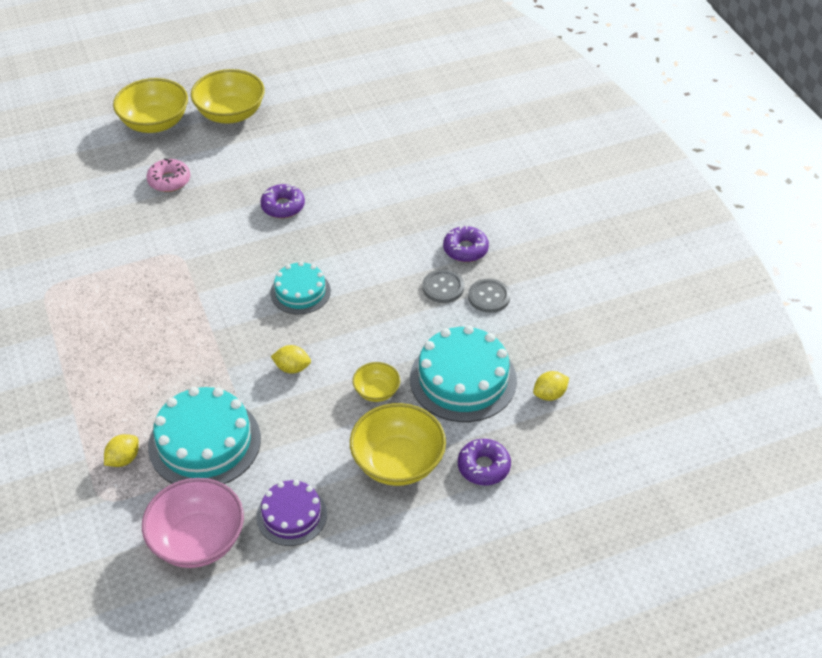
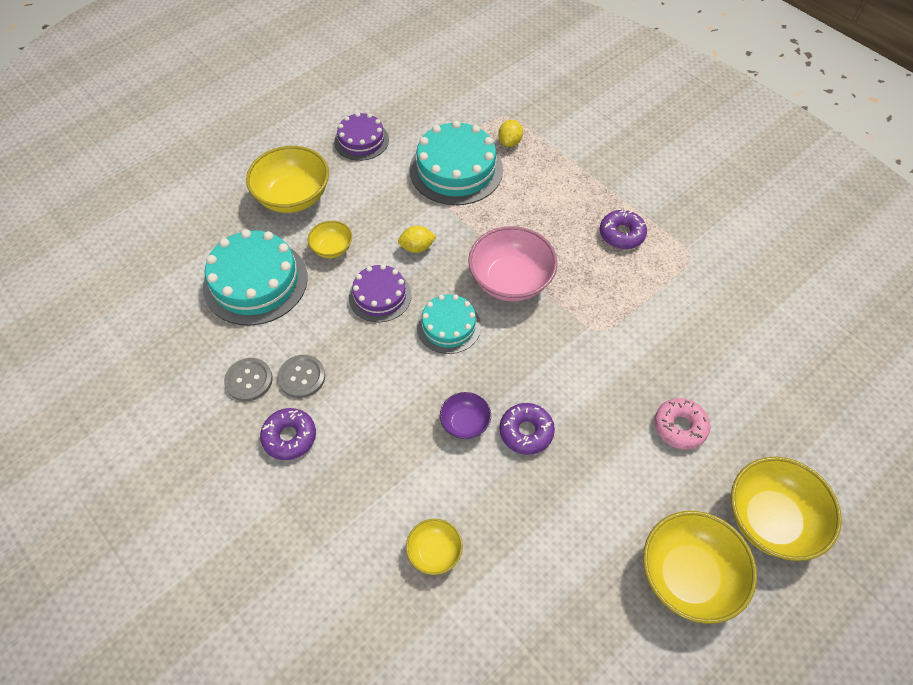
camera: 160 degrees right, 10 degrees up
pink bowl [142,478,244,568] -> pink bowl moved to [468,226,558,301]
purple donut [458,439,511,485] -> purple donut moved to [600,209,647,249]
yellow lemon [533,371,569,401] -> none
none -> purple cake [349,264,412,322]
none -> yellow bowl [406,519,463,575]
none -> purple bowl [440,392,491,439]

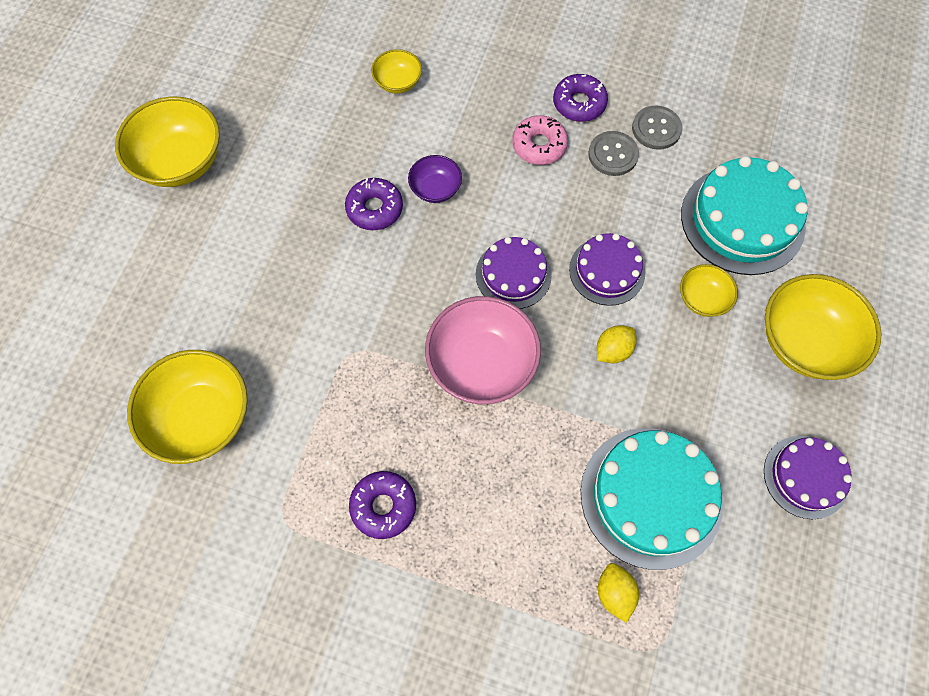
camera: 150 degrees right, 10 degrees up
turquoise cake [417,294,481,354] -> purple cake [476,237,552,309]
pink donut [654,398,711,450] -> pink donut moved to [512,115,568,165]
yellow bowl [731,457,842,561] -> yellow bowl moved to [127,350,248,464]

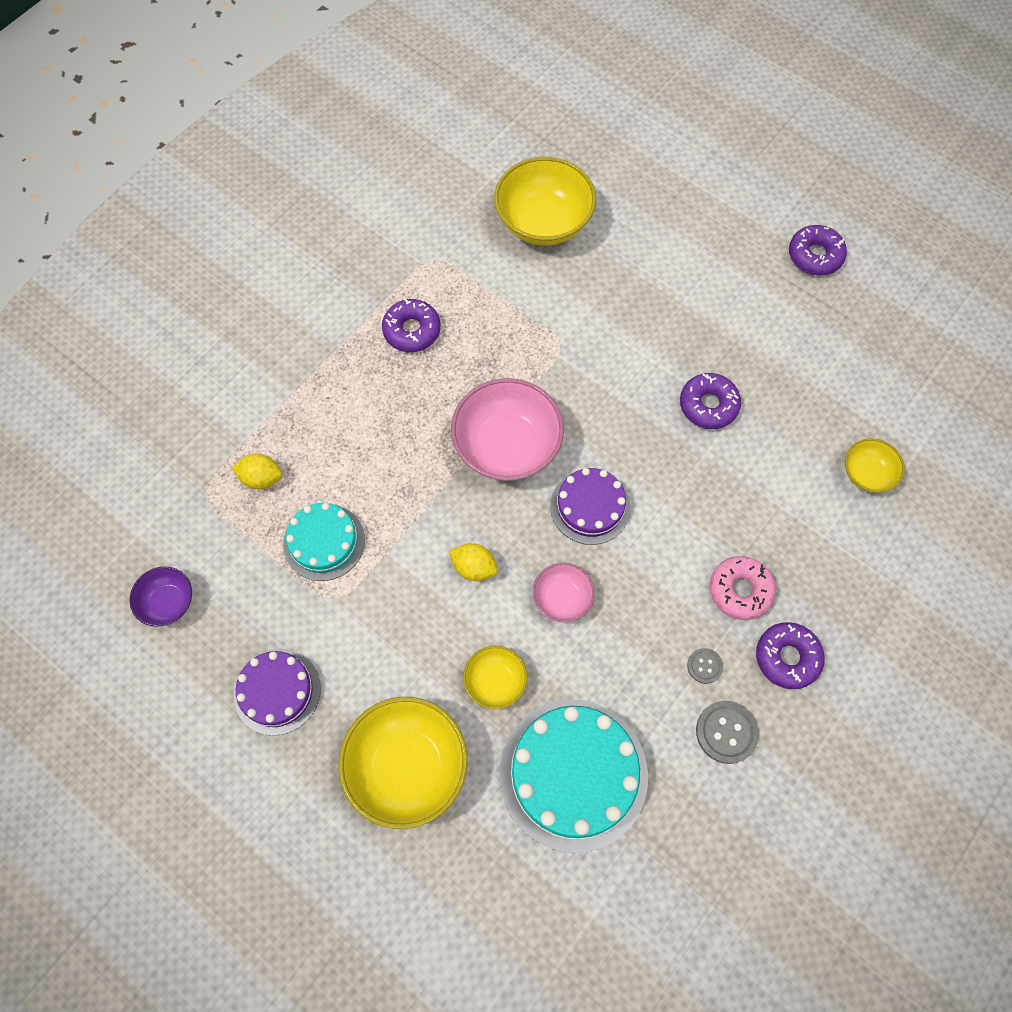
camera: 110 degrees right, 0 degrees up
yellow bowl [115,97,220,187] -> purple donut [789,225,847,275]
purple bowl [408,155,462,203] -> purple bowl moved to [129,566,192,627]
purple cake [569,233,645,306] -> pink bowl [533,563,595,622]
turquoise cake [581,428,723,570] -> turquoise cake [283,503,365,581], size x0.60
grey button [588,131,639,176] -> grey button [687,648,723,684], size x0.59
yellow lemon [597,325,637,363] -> yellow lemon turned 45 degrees counterclockwise [449,543,498,581]

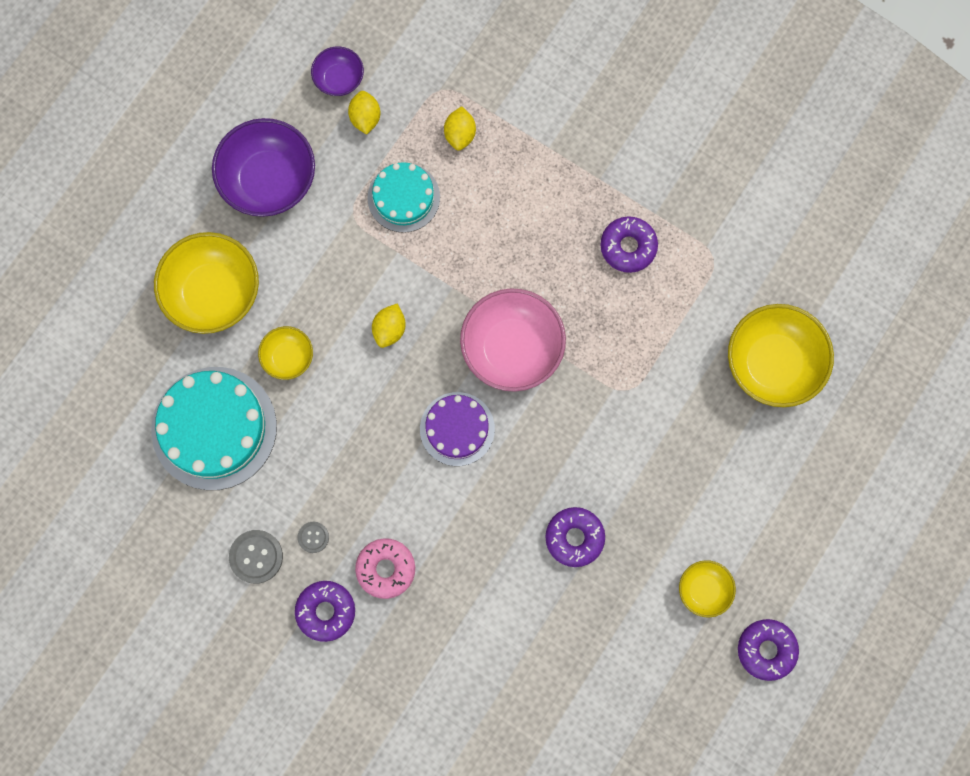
camera: 85 degrees right, 10 degrees up
purple cake [234,649,321,736] -> purple bowl [212,118,315,217]
pink bowl [533,563,595,622] -> none
yellow bowl [845,438,905,493] -> yellow bowl moved to [679,560,736,617]
none -> yellow lemon [348,91,380,135]

